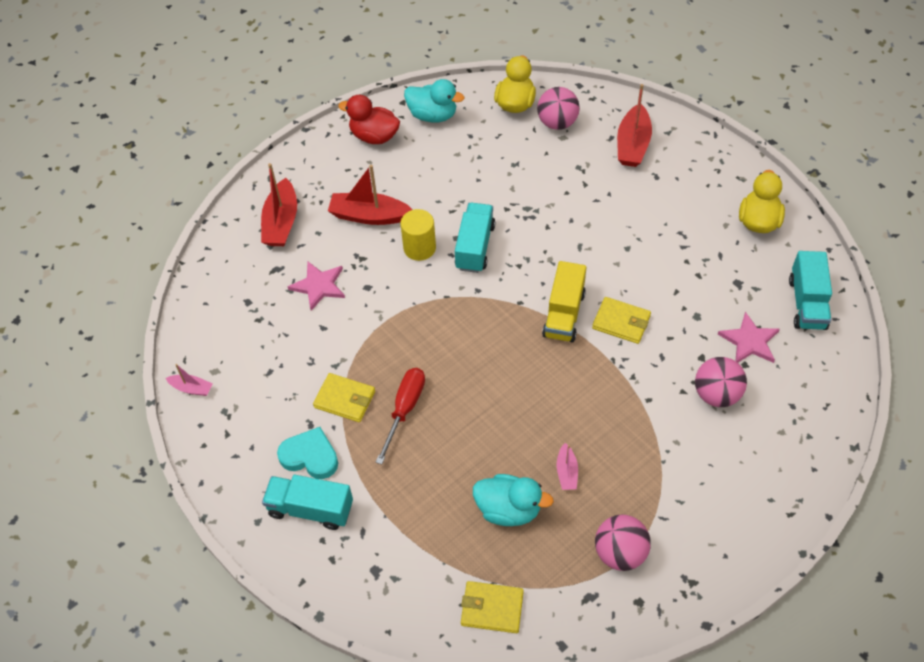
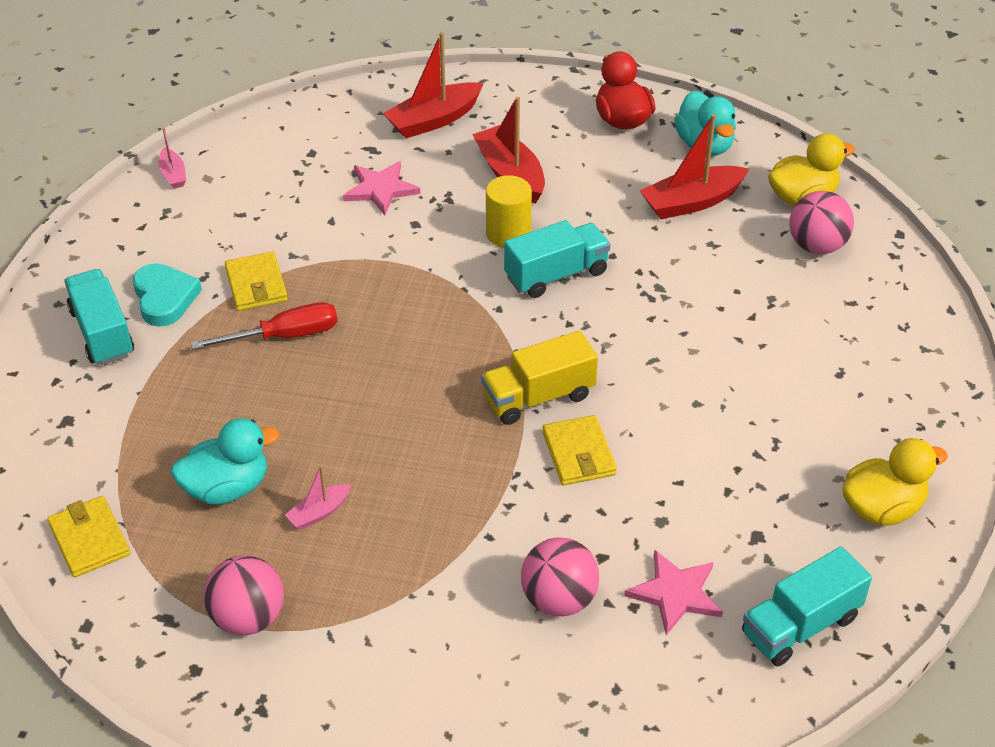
camera: 50 degrees right, 10 degrees down
turquoise duck [473,474,554,526] -> turquoise duck turned 90 degrees counterclockwise [171,418,280,505]
red boat [617,84,652,167] -> red boat moved to [640,114,749,219]

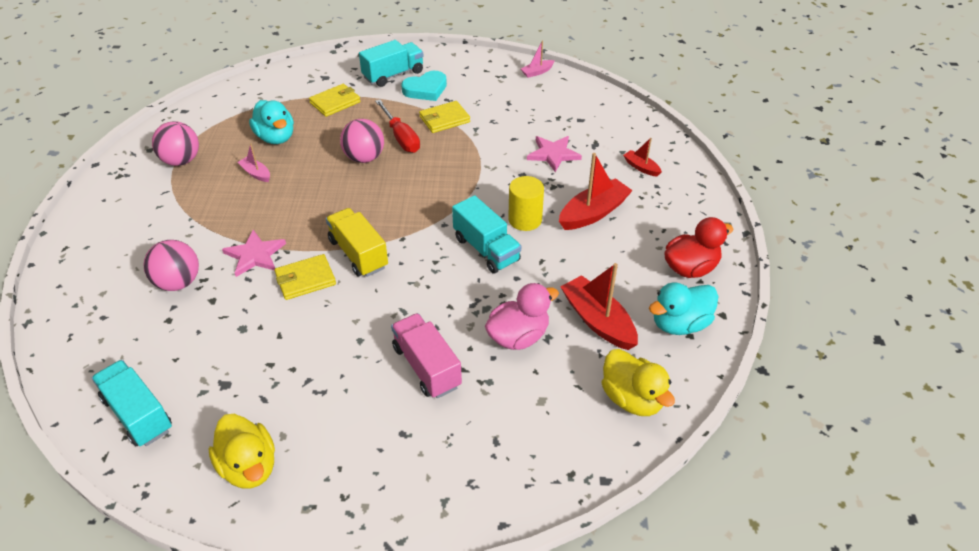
camera: 80 degrees right, 0 degrees up
yellow wallet [48,496,130,577] -> yellow wallet moved to [309,84,360,117]
red boat [383,32,484,138] -> red boat [623,138,662,177], size x0.52
pink star [624,550,723,635] -> pink star moved to [222,230,286,277]
pink ball [789,191,854,254] -> pink ball moved to [340,119,384,163]
none -> pink truck [391,313,462,398]
none -> pink duck [485,283,559,350]

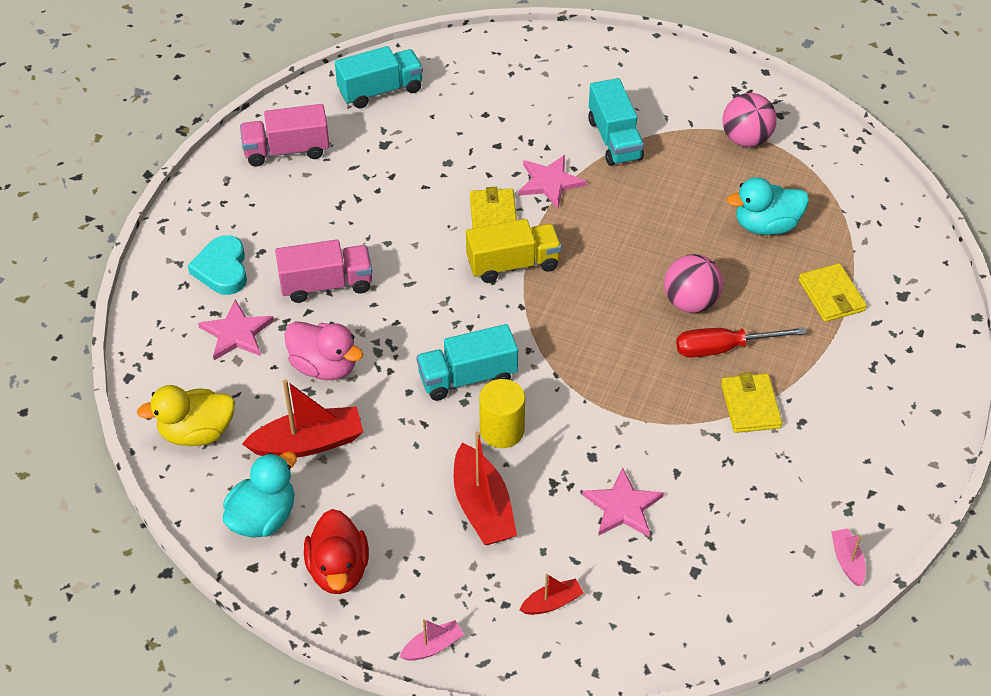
camera: 110 degrees right, 5 degrees up
pink ball [143,240,199,291] -> none
yellow duck [208,414,275,489] -> pink truck [240,104,330,167]
pink boat [238,144,270,182] -> pink boat moved to [399,619,464,661]
turquoise truck [359,40,424,87] -> turquoise truck moved to [588,78,644,166]
turquoise heart [401,71,447,101] -> turquoise heart moved to [188,235,247,295]
pink duck [485,283,559,350] -> pink duck turned 45 degrees counterclockwise [285,321,363,380]
turquoise duck [649,283,718,335] -> turquoise duck turned 45 degrees clockwise [223,452,297,538]
none -> pink star [198,299,274,360]

